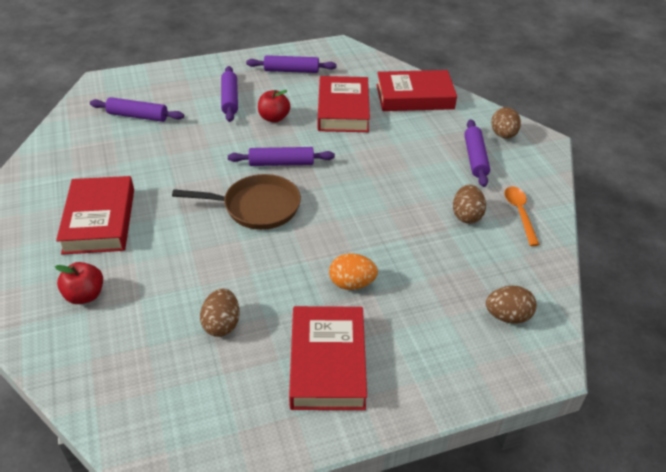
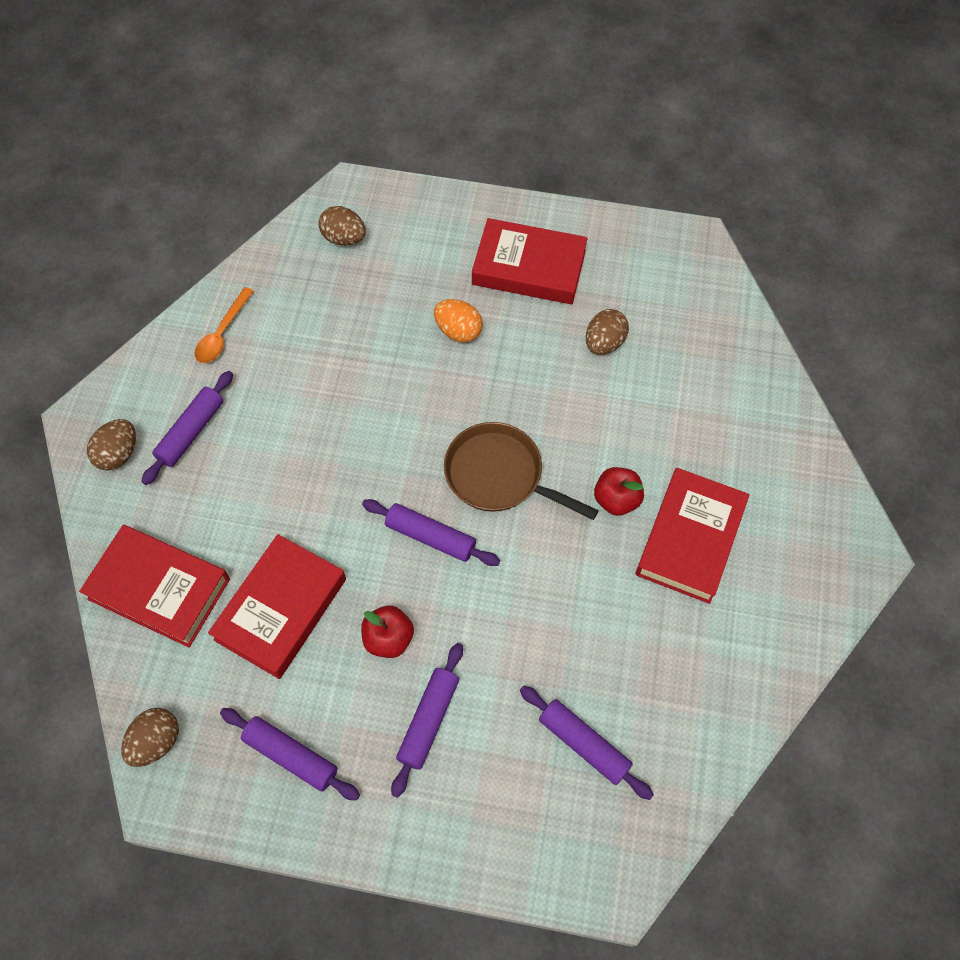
camera: 150 degrees left, 20 degrees up
red apple [55,262,103,304] -> red apple moved to [594,467,644,516]
red book [289,306,367,410] -> red book turned 75 degrees clockwise [472,218,588,304]
brown egg [453,185,486,224] -> brown egg moved to [121,708,179,767]

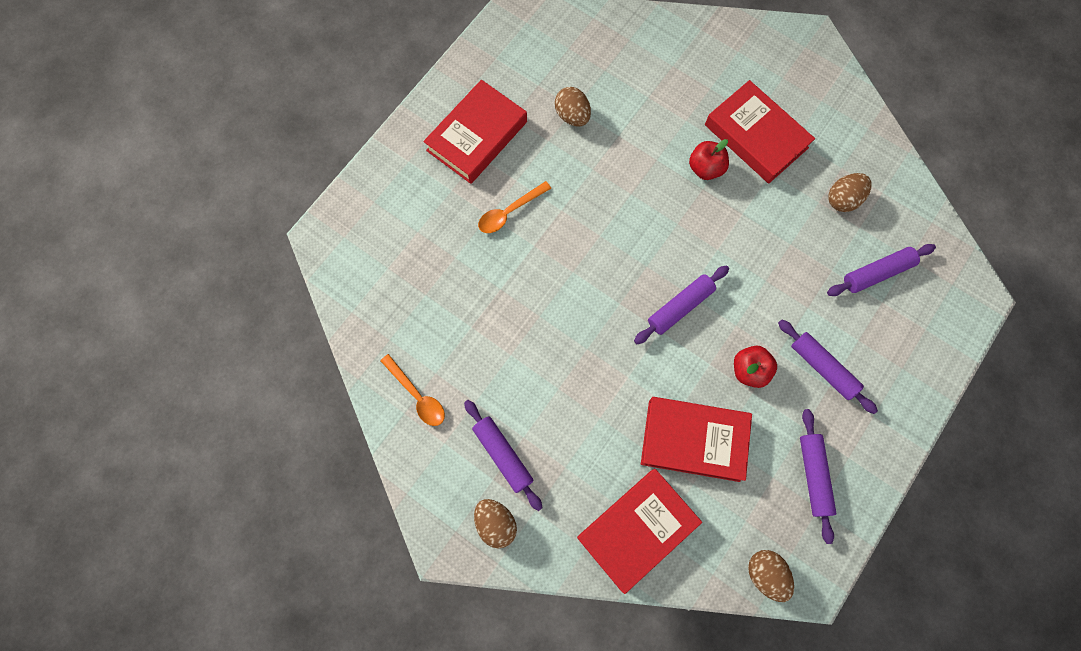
camera: 65 degrees left, 10 degrees up
red book [208,534,346,679] -> red book turned 45 degrees counterclockwise [641,397,752,482]
purple rolling pin [220,708,360,801] -> purple rolling pin turned 60 degrees counterclockwise [800,409,836,544]
brown egg [318,206,366,246] -> brown egg moved to [828,173,872,212]
orange egg [434,299,483,343] -> orange spoon [478,181,551,233]
brown pan [444,422,599,520] -> none

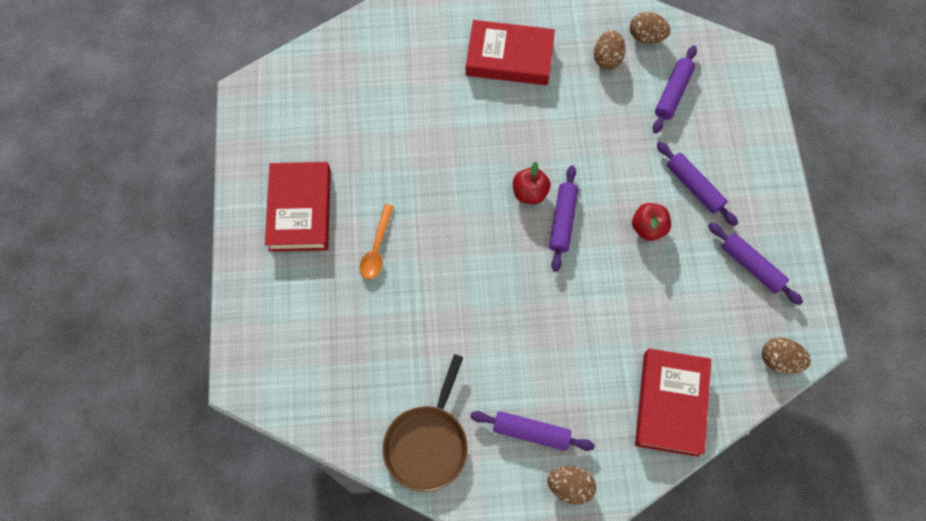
camera: 40 degrees left, 5 degrees down
orange spoon [380,354,445,426] -> brown pan [383,354,468,492]
brown egg [555,87,591,126] -> brown egg moved to [630,12,671,44]
red book [641,397,752,482] -> none
red apple [689,139,729,180] -> red apple moved to [513,162,551,204]
purple rolling pin [778,319,878,414] -> purple rolling pin turned 45 degrees clockwise [657,142,738,226]

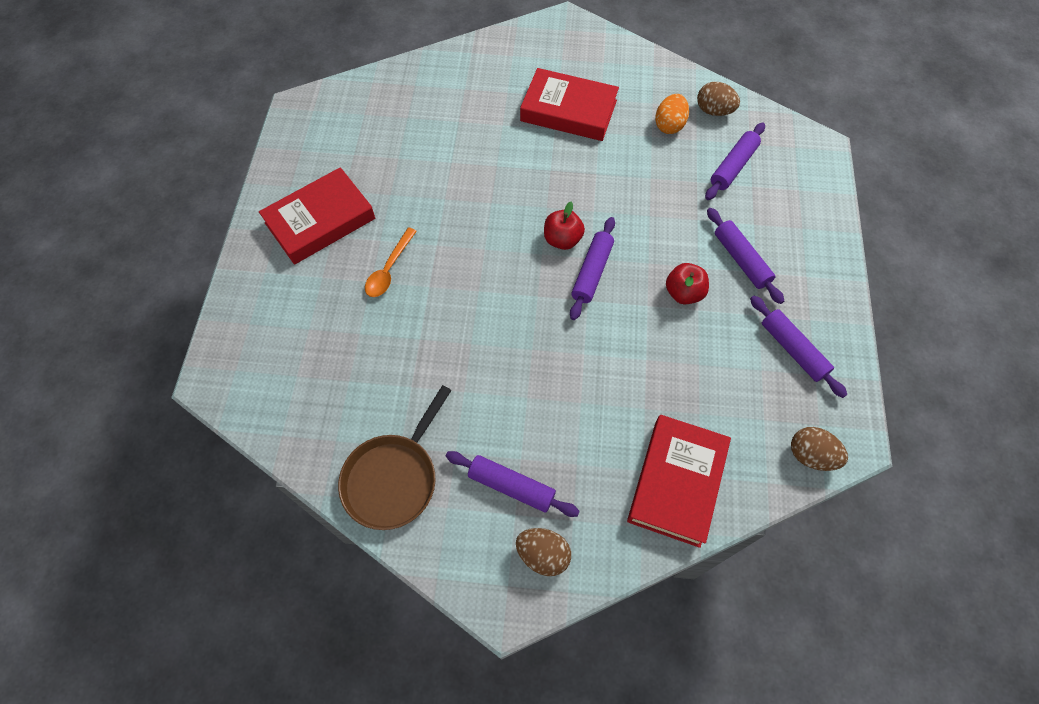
camera: 10 degrees right, 5 degrees down
red book [265,162,331,252] -> red book turned 45 degrees clockwise [259,167,375,265]
brown egg [594,30,625,70] -> orange egg [655,94,689,134]

